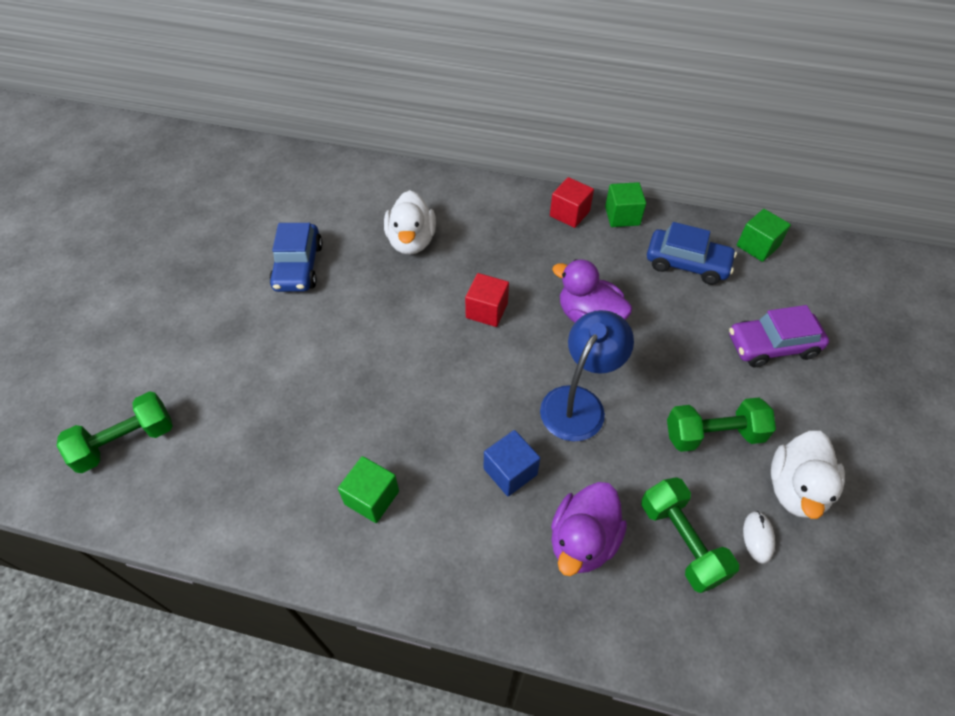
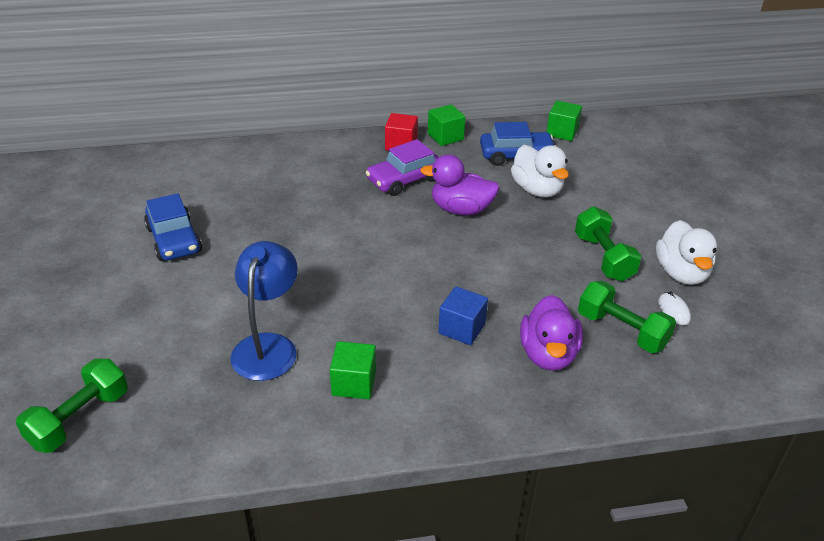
camera: 25 degrees left, 15 degrees down
white duck [384,190,436,255] -> white duck moved to [511,145,569,198]
red cube [465,273,509,327] -> none
blue lamp [540,310,634,441] -> blue lamp moved to [230,241,298,381]
green dumbbell [667,398,776,452] -> green dumbbell turned 75 degrees counterclockwise [575,207,641,281]
purple car [729,305,829,367] -> purple car moved to [365,139,439,196]

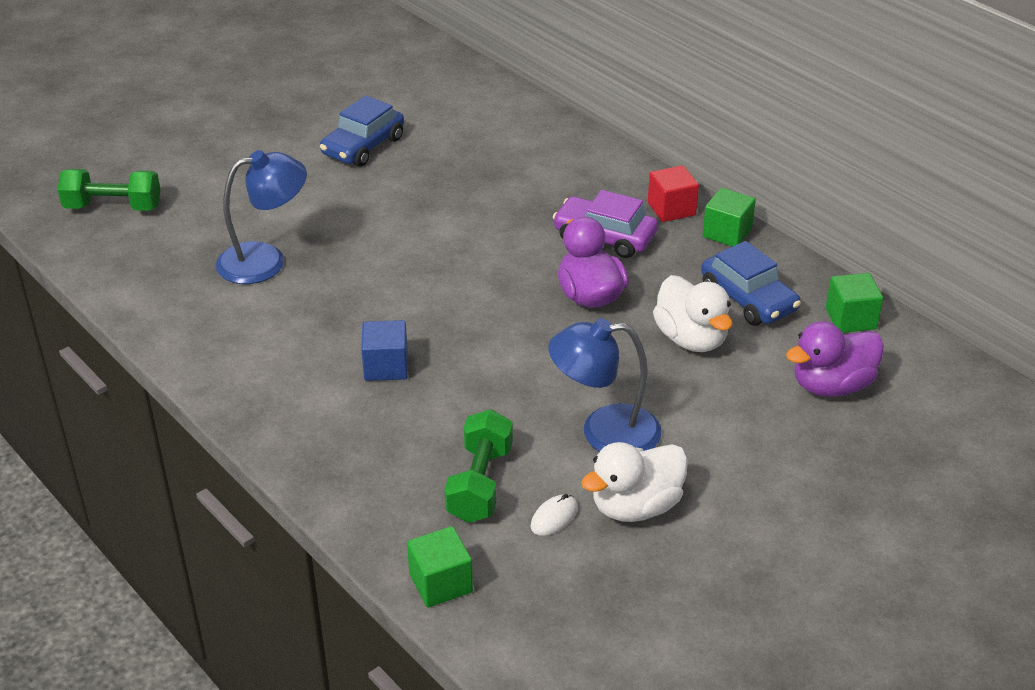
camera: 60 degrees right, 0 degrees up
green cube [330,341,376,399] -> green cube moved to [407,526,473,608]
white duck [511,145,569,198] -> white duck turned 60 degrees counterclockwise [653,275,733,352]
purple duck [520,295,583,371] -> purple duck moved to [786,321,884,397]
green dumbbell [575,207,641,281] -> blue lamp [548,318,661,452]

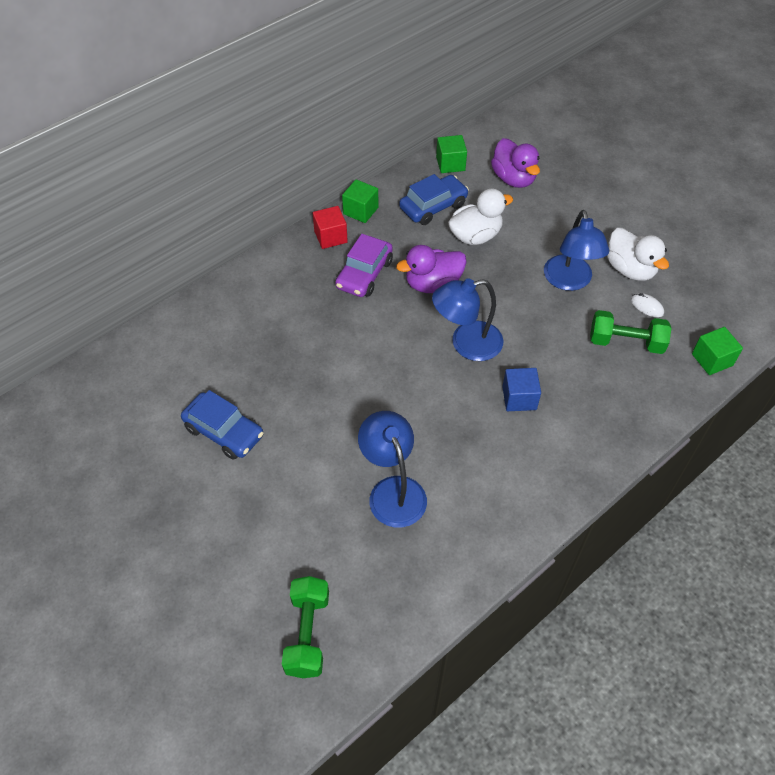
camera: 90 degrees left, 15 degrees up
none -> blue lamp [432,278,503,361]

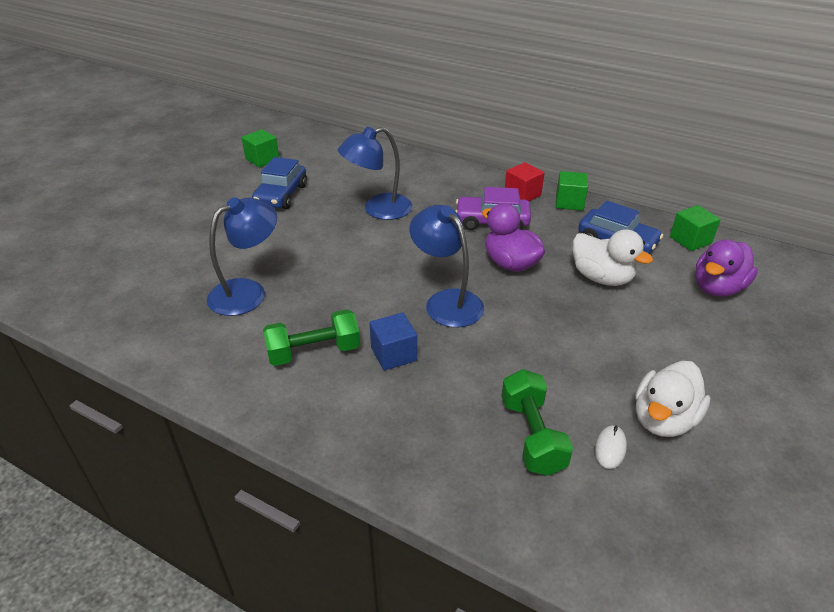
camera: 70 degrees right, 15 degrees down
green dumbbell [282,576,329,678] -> green dumbbell moved to [263,309,360,366]
blue lamp [544,210,609,291] -> blue lamp moved to [338,127,412,220]
green cube [692,327,743,375] -> green cube moved to [242,129,279,167]

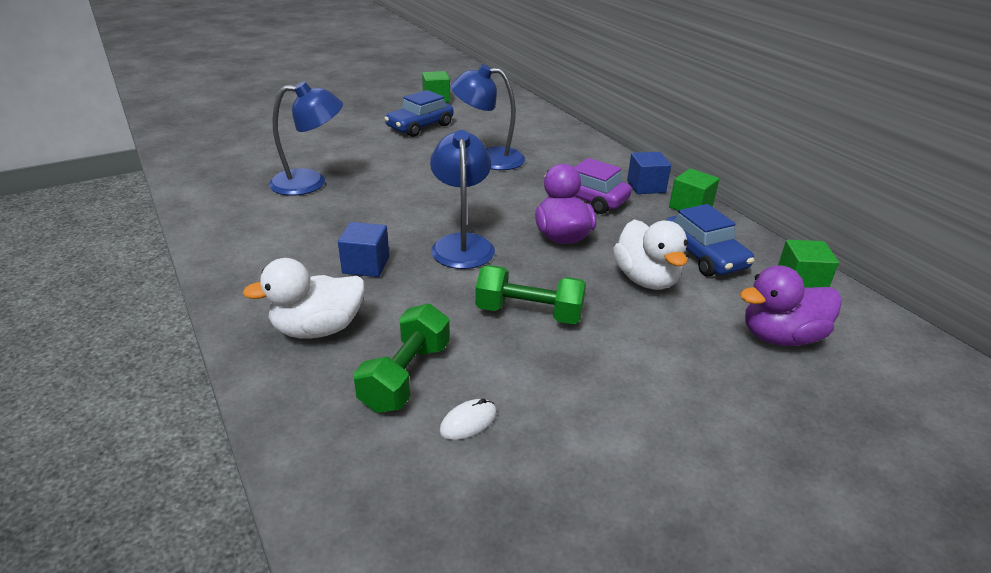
camera: 30 degrees right, 5 degrees down
green dumbbell [263,309,360,366] -> green dumbbell moved to [475,265,586,324]
red cube [505,162,545,201] -> blue cube [627,152,671,194]
white duck [635,361,710,437] -> white duck moved to [243,258,365,339]

